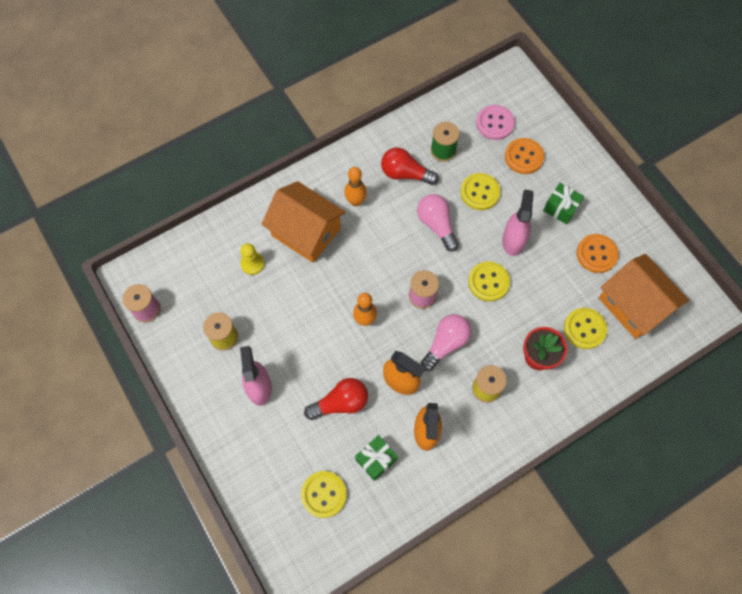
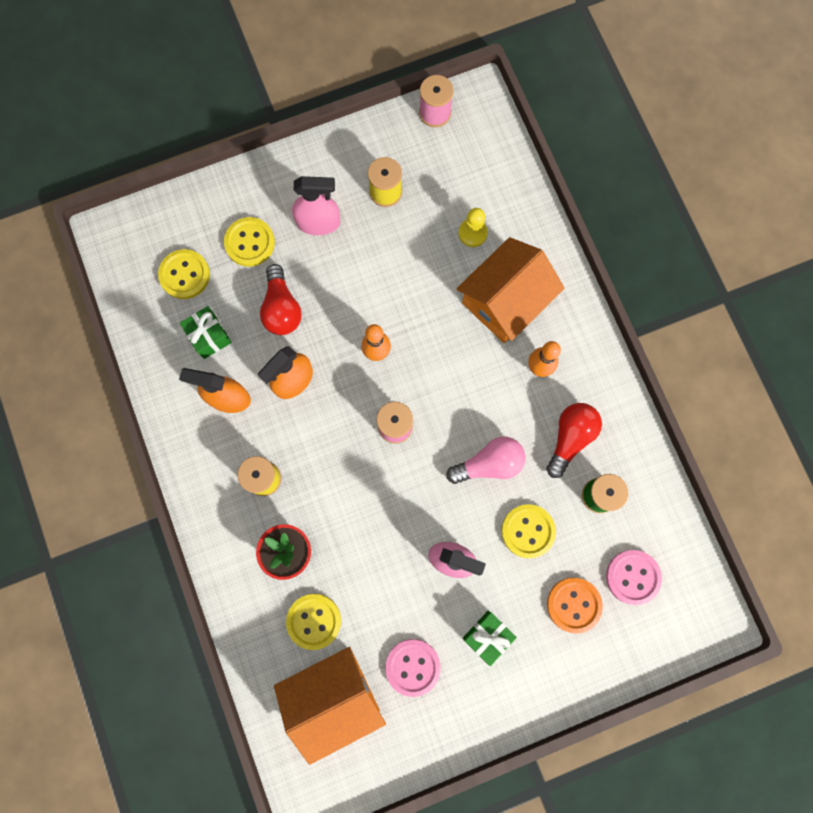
camera: 100 degrees right, 10 degrees up
pink light bulb [421,314,471,371] -> none
yellow button [468,261,510,302] -> yellow button moved to [224,217,275,267]
orange button [577,234,619,273] -> pink button [386,639,440,697]

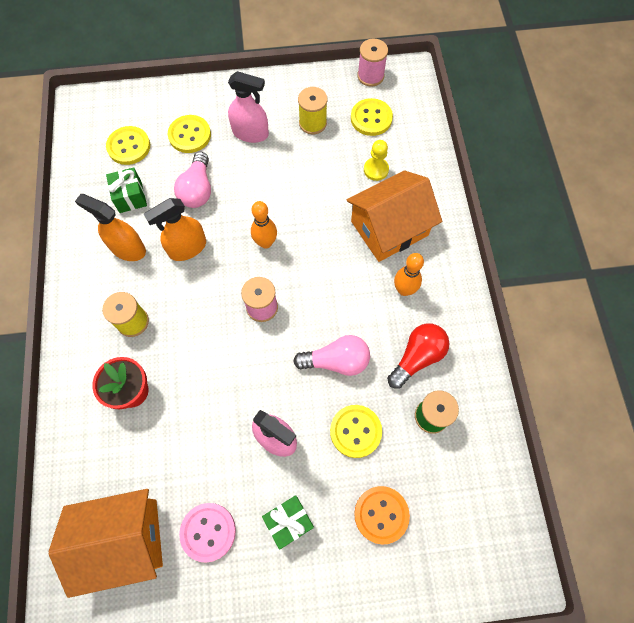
camera: 15 degrees right, 10 degrees down
red light bulb [260,264,302,335] -> pink light bulb [174,152,211,208]
yellow button [286,594,341,650] -> yellow button moved to [351,98,393,136]
pink button [606,550,662,605] -> none

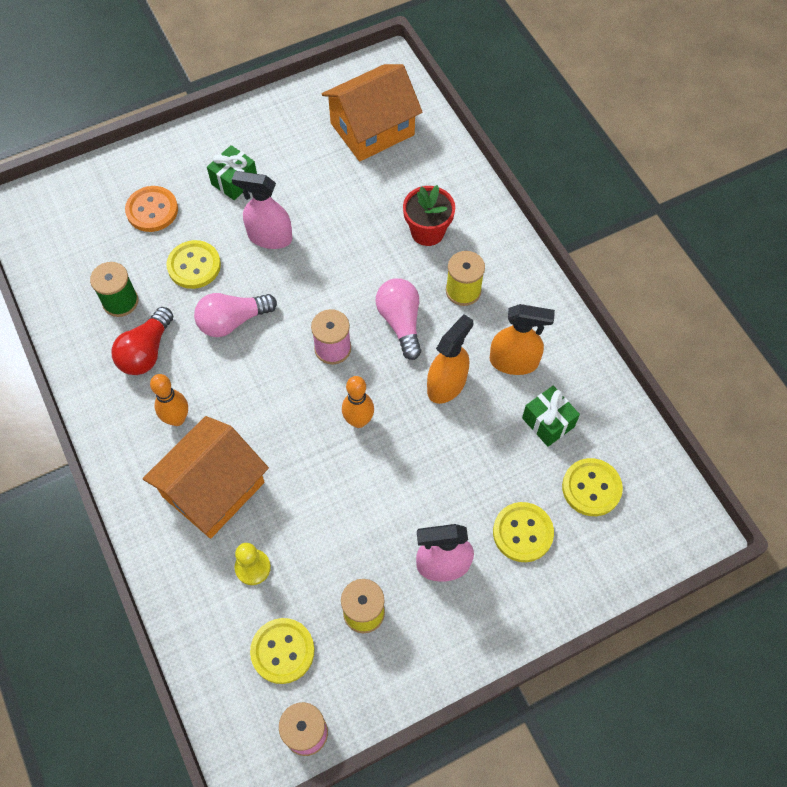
camera: 160 degrees right, 5 degrees down
pink light bulb [174,152,211,208] -> pink light bulb moved to [375,278,421,360]
pink button [179,503,236,563] -> none

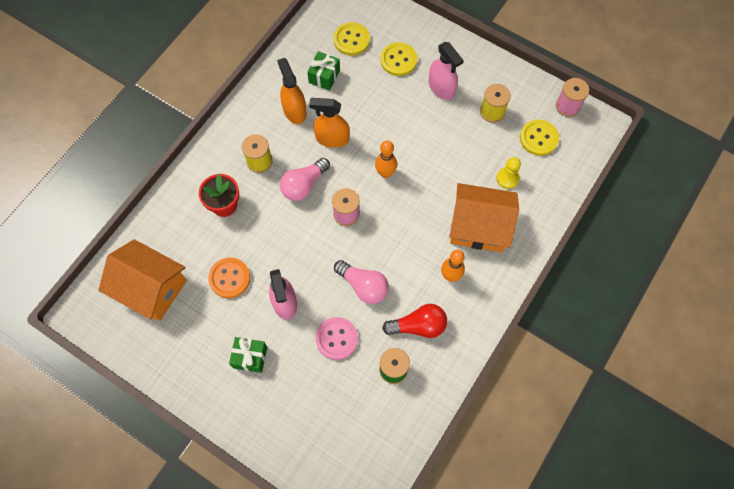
camera: 120 degrees left, 5 degrees up
orange button [125,186,178,232] -> orange button moved to [208,257,250,298]
yellow button [166,240,221,289] -> pink button [315,317,358,360]

